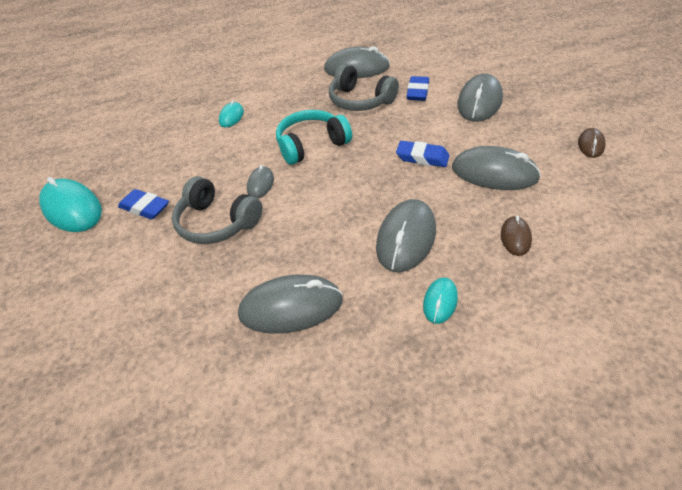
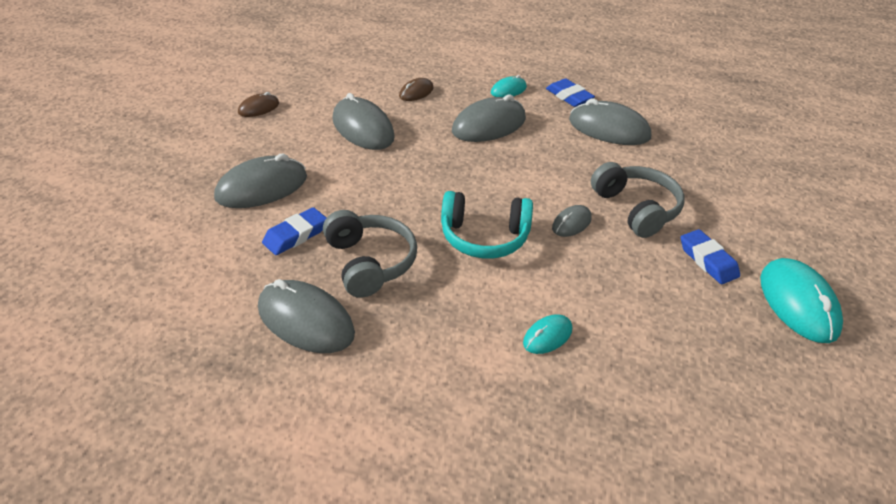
camera: 150 degrees left, 5 degrees down
blue eraser [396,141,450,167] -> blue eraser moved to [546,79,595,107]

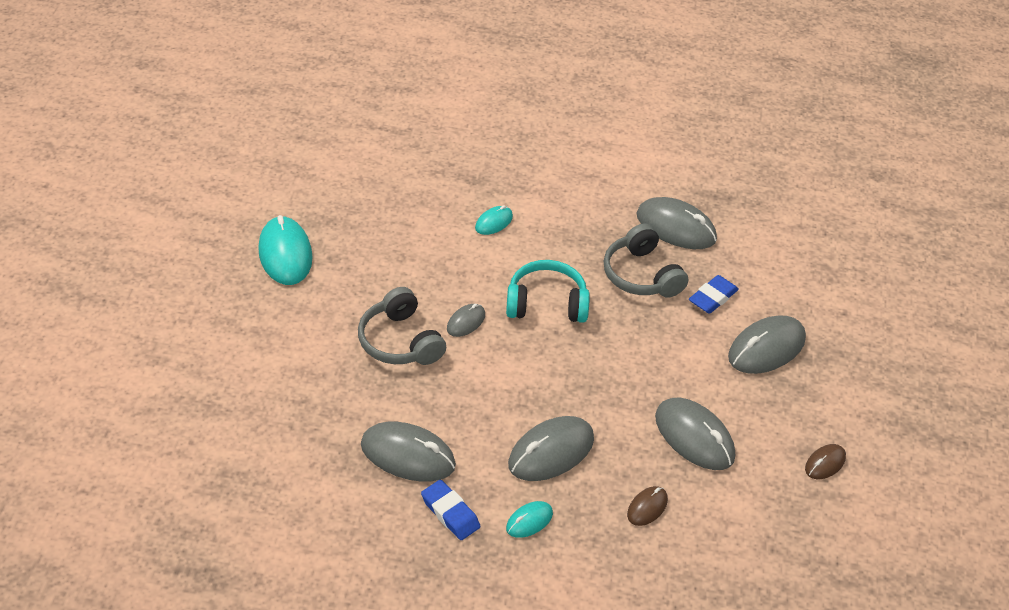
camera: 175 degrees right, 5 degrees up
blue eraser [681,229,740,284] -> none

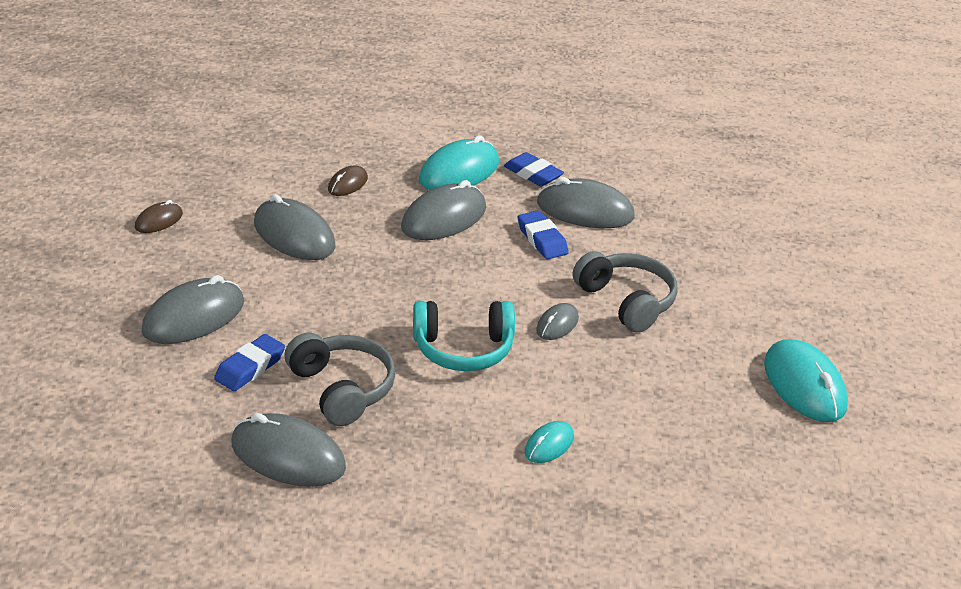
camera: 175 degrees right, 10 degrees down
turquoise mouse [506,501,553,538] -> turquoise mouse [419,135,499,190], size x1.91
none -> blue eraser [518,210,569,259]

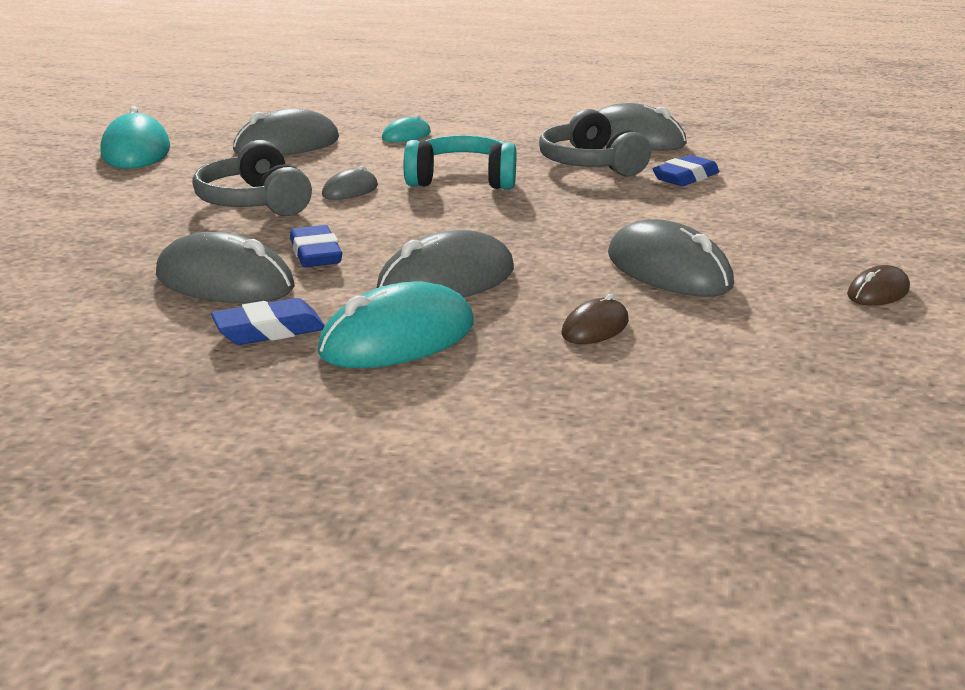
camera: 170 degrees left, 10 degrees down
grey mouse [142,275,244,344] -> grey mouse moved to [233,108,339,156]
blue eraser [504,152,564,186] -> blue eraser turned 75 degrees counterclockwise [211,298,325,345]

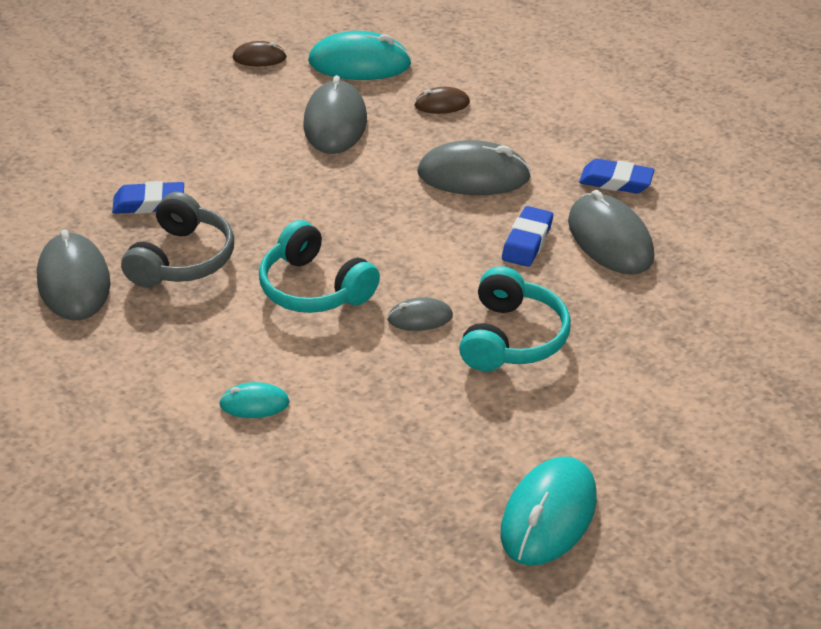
camera: 140 degrees left, 15 degrees up
grey headphones [192,140,312,216] -> turquoise headphones [459,266,571,371]
grey mouse [233,108,339,156] -> none
turquoise mouse [317,281,474,368] -> turquoise mouse moved to [308,31,412,80]

